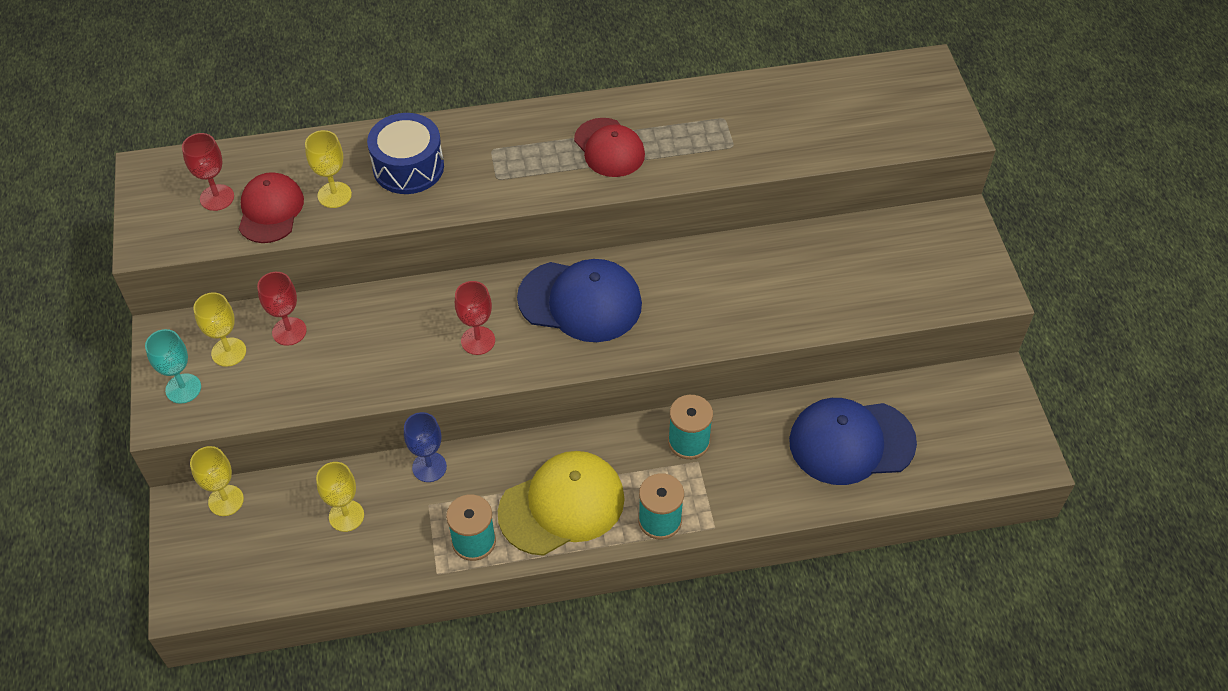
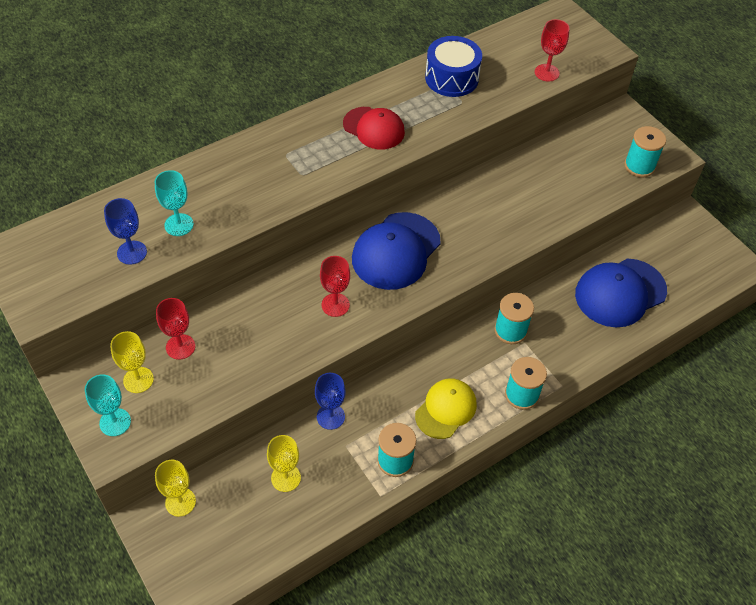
camera: 25 degrees left, 0 degrees up
red goblet [182,133,234,211] -> red goblet moved to [535,19,570,82]
red cap [239,172,304,243] -> blue goblet [104,198,147,265]
yellow goblet [305,130,352,208] -> turquoise goblet [155,170,194,236]
blue drum [367,113,444,194] -> blue drum moved to [425,36,482,97]
yellow cap [498,451,625,556] -> yellow cap [415,378,477,439], size x0.66
blue cap [517,259,642,342] -> blue cap turned 135 degrees clockwise [352,212,440,290]
none -> turquoise spool [624,126,666,177]

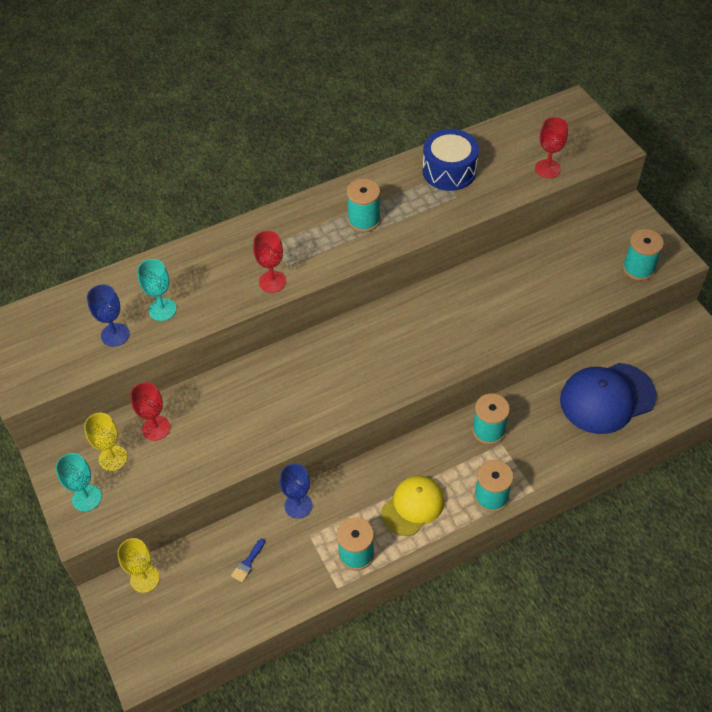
camera: 10 degrees right, 0 degrees up
yellow goblet [267,435,301,492] -> blue brush [231,538,265,582]
red goblet [320,256,350,317] -> red goblet moved to [253,231,286,293]
red cap [343,107,405,149] -> turquoise spool [347,179,380,232]
blue cap [352,212,440,290] -> none

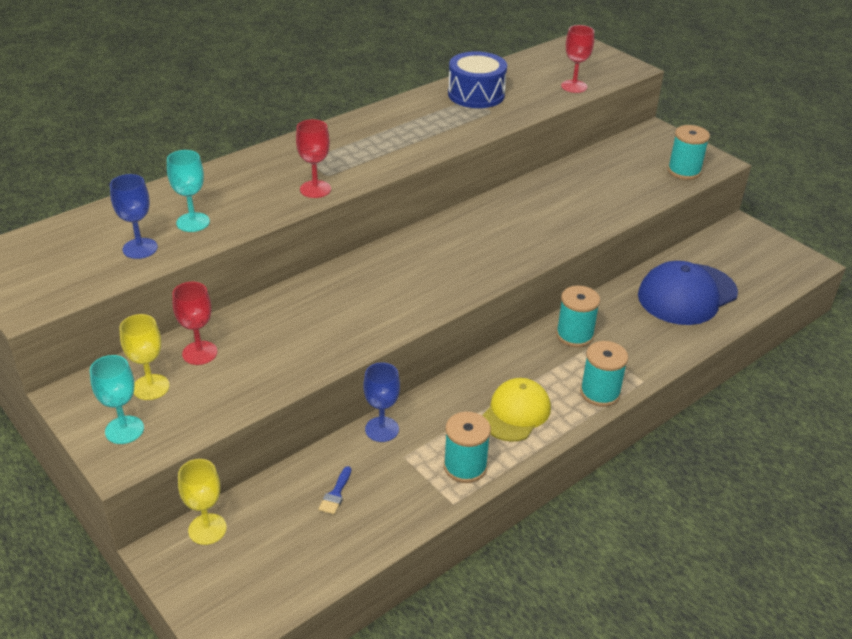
camera: 15 degrees left, 15 degrees down
turquoise spool [347,179,380,232] -> none

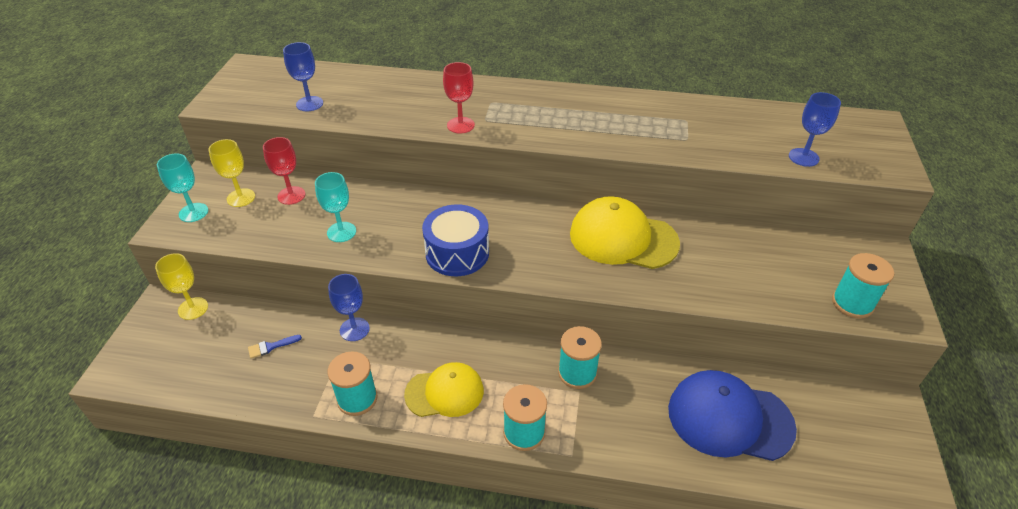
camera: 50 degrees right, 5 degrees up
turquoise goblet [167,150,210,232] -> turquoise goblet moved to [315,172,356,242]
blue drum [448,51,507,108] -> blue drum moved to [422,205,489,276]
red goblet [561,25,594,93] -> blue goblet [789,92,841,167]
none -> yellow cap [570,196,680,269]

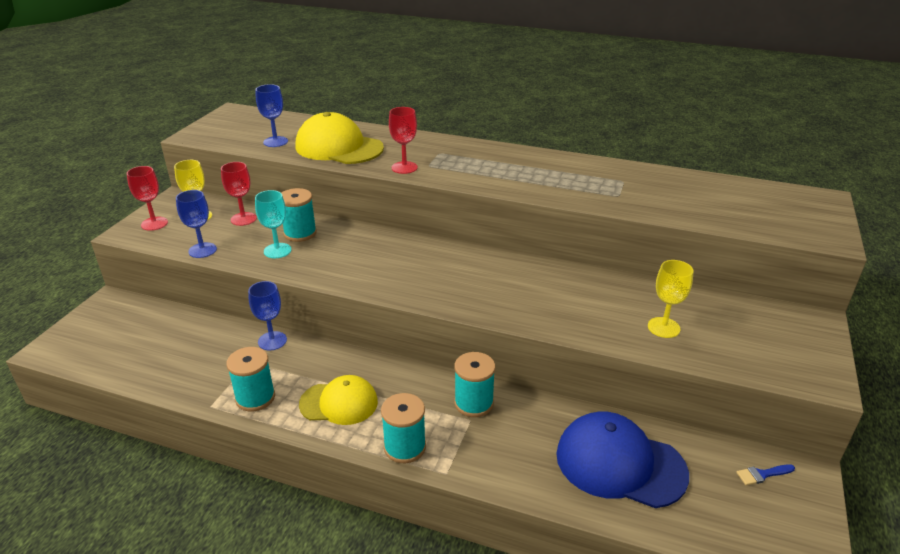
camera: 10 degrees right, 10 degrees down
yellow goblet [155,253,208,320] -> yellow goblet moved to [648,260,694,338]
turquoise goblet [157,153,208,222] -> red goblet [127,166,168,231]
blue brush [248,335,302,359] -> blue brush moved to [736,464,795,485]
blue drum [422,205,489,276] -> none
yellow cap [570,196,680,269] -> yellow cap moved to [295,112,384,164]
blue goblet [789,92,841,167] -> blue goblet moved to [176,190,217,258]
turquoise spool [832,253,894,318] -> turquoise spool moved to [282,188,317,242]

